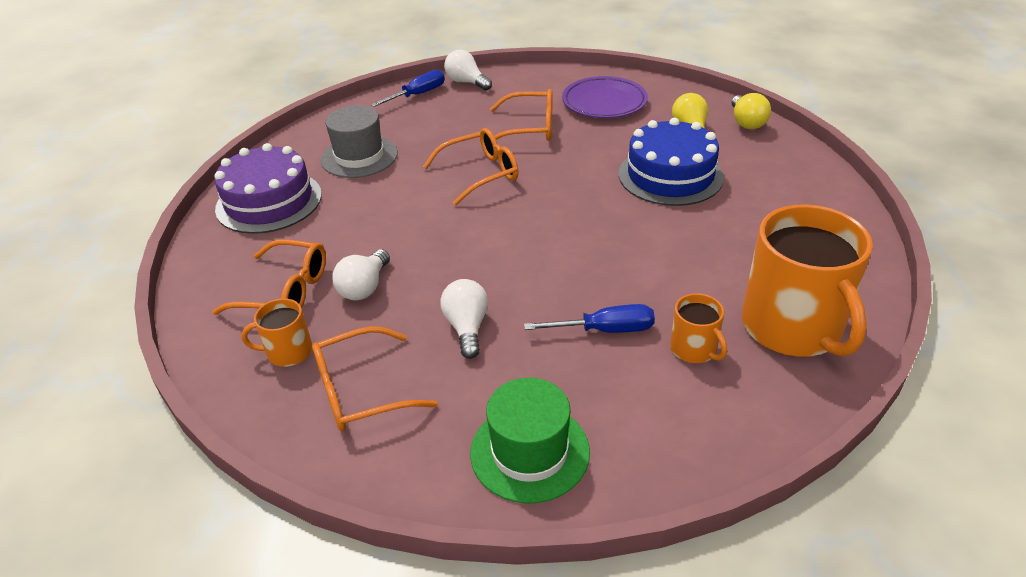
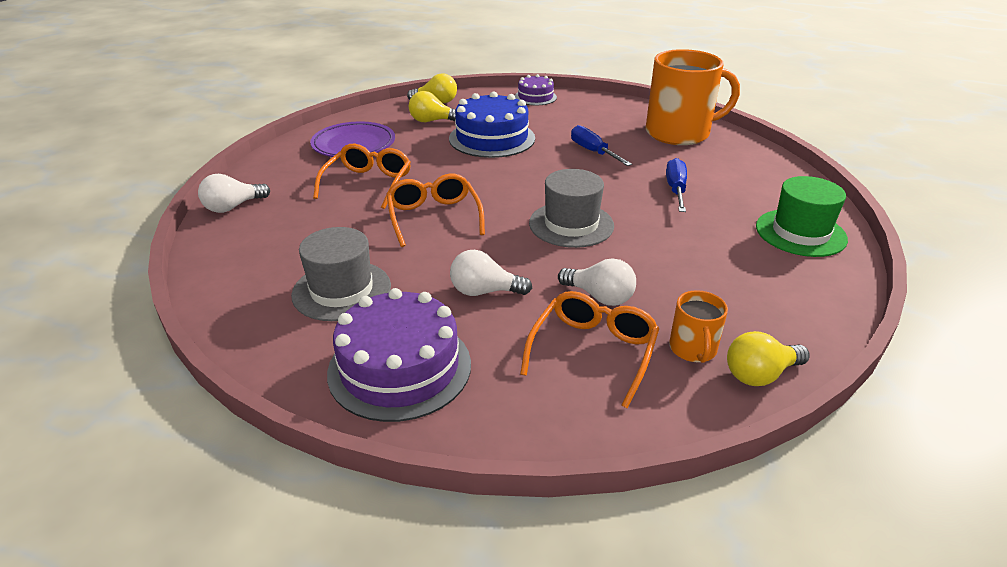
camera: 80 degrees left, 5 degrees down
orange glasses [312,326,438,431] -> none
blue screwdriver [371,70,445,107] -> blue screwdriver moved to [571,125,632,166]
white light bulb [440,279,488,359] -> white light bulb moved to [450,250,532,296]
orange mug [670,293,727,363] -> none
none -> purple cake [515,74,557,105]
none -> grey hat [529,169,614,248]
none -> yellow light bulb [727,331,810,386]

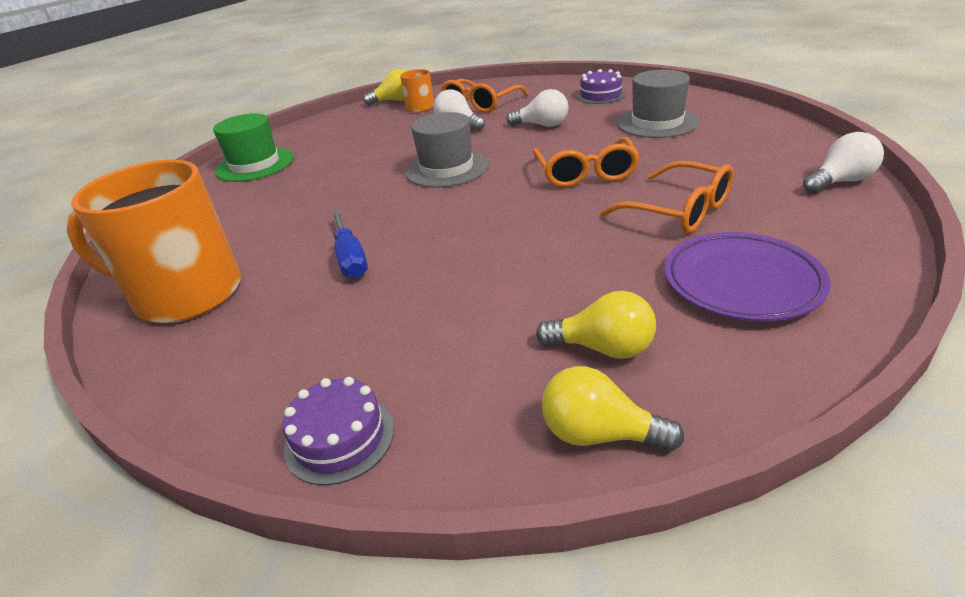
camera: 165 degrees left, 0 degrees up
orange glasses [313,144,411,209] -> orange glasses turned 75 degrees counterclockwise [600,161,734,233]
purple cake [327,288,471,422] -> purple cake [576,69,626,104], size x0.56
blue cake [449,91,535,158] -> none
blue screwdriver [666,158,687,212] -> none

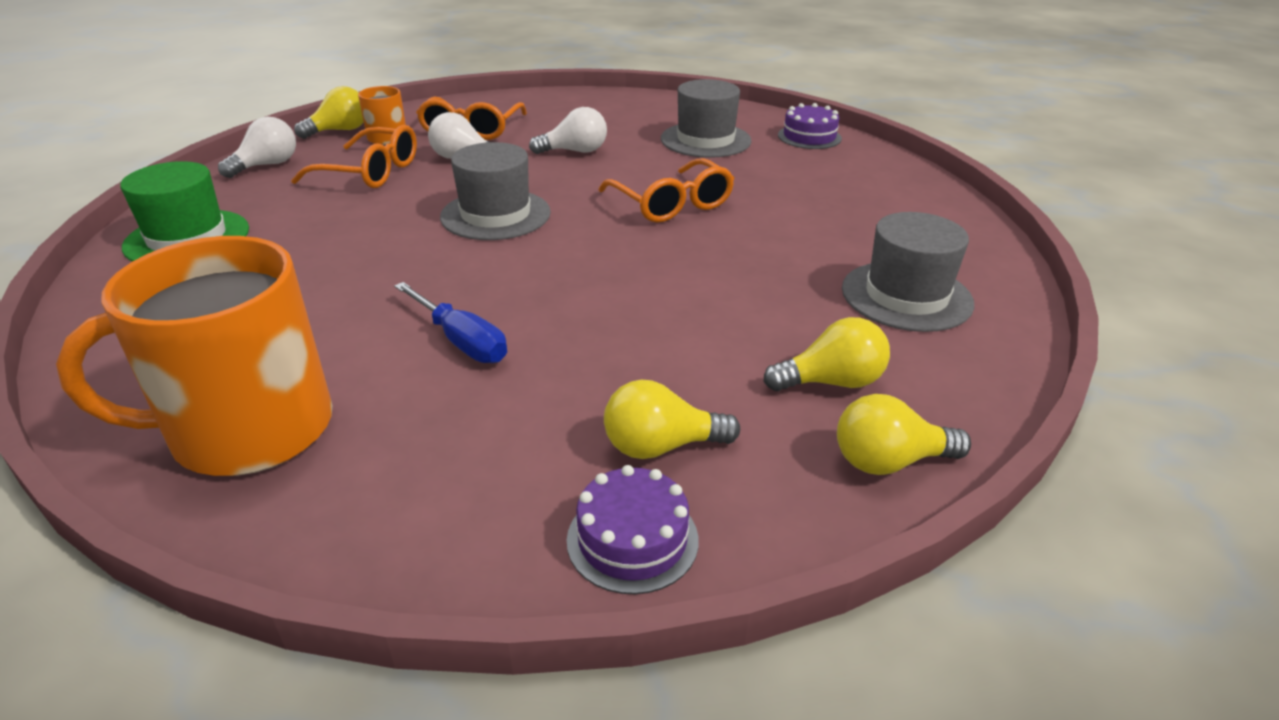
camera: 30 degrees left, 0 degrees up
purple cake [576,69,626,104] -> purple cake moved to [778,103,842,149]
orange glasses [600,161,734,233] -> orange glasses moved to [291,125,417,188]
purple plate [664,232,831,322] -> grey hat [842,212,974,332]
white light bulb [803,132,884,194] -> white light bulb moved to [218,117,296,178]
none -> yellow light bulb [604,380,740,459]

